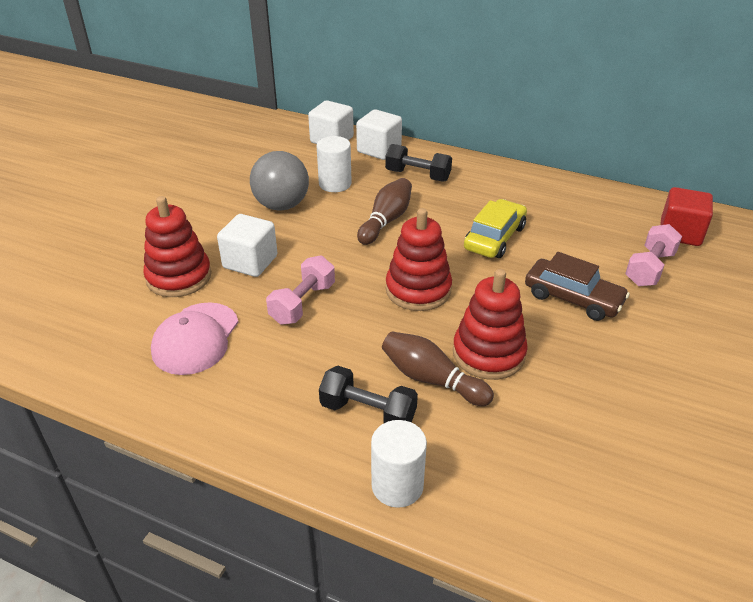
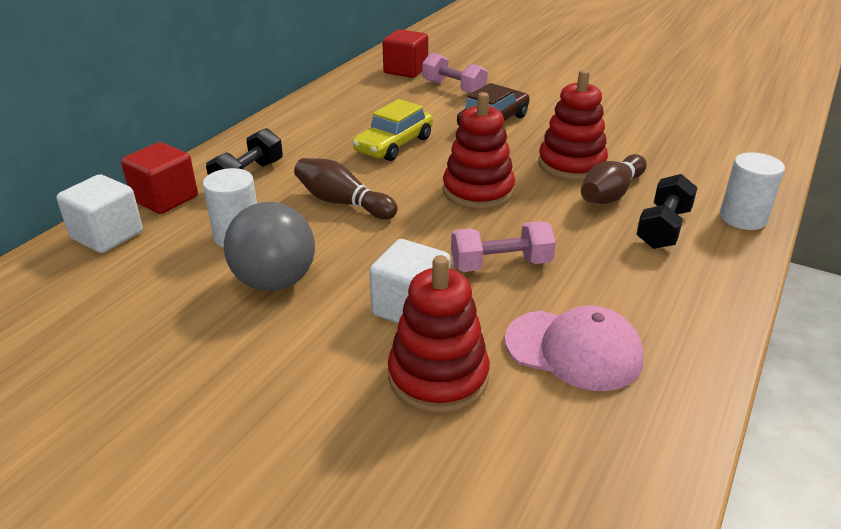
camera: 85 degrees left, 5 degrees down
pink dumbbell [266,255,335,325] -> pink dumbbell turned 45 degrees counterclockwise [451,221,556,272]
white cube [356,109,402,160] -> red cube [121,142,198,214]
yellow car [464,199,527,258] -> yellow car turned 90 degrees counterclockwise [353,99,433,161]

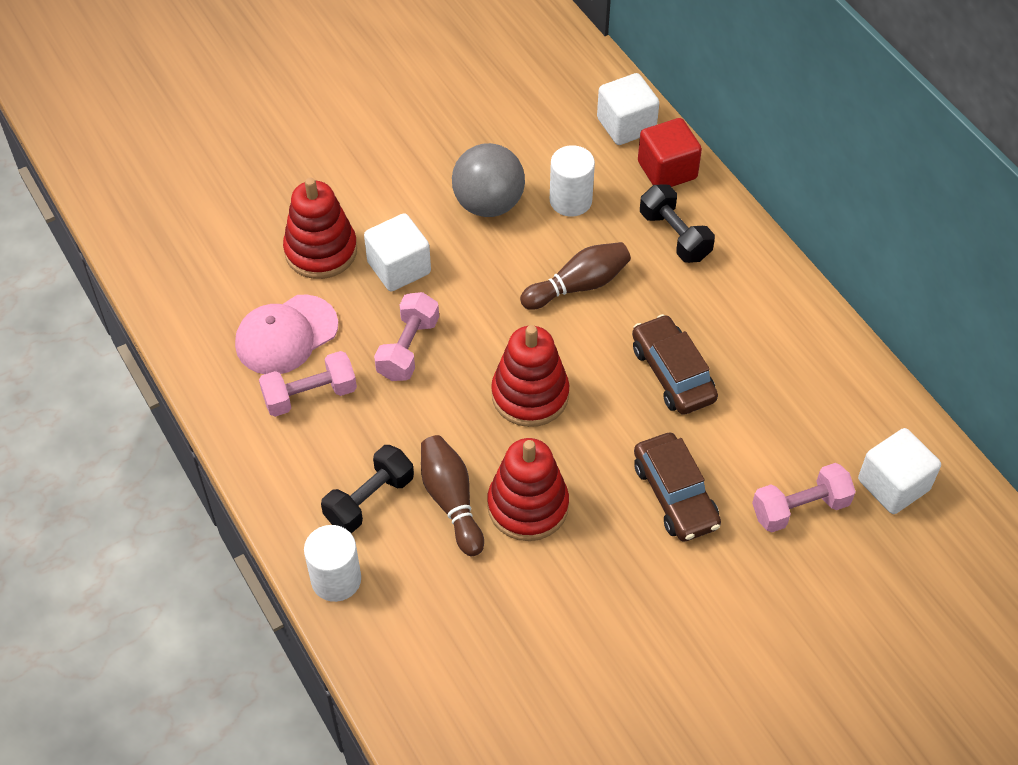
camera: 120 degrees right, 20 degrees up
yellow car [353,99,433,161] -> brown car [632,314,718,415]
red cube [382,29,428,78] -> white cube [858,428,941,514]
black dumbbell [636,174,698,249] -> black dumbbell turned 75 degrees clockwise [321,445,414,533]
none -> pink dumbbell [259,351,357,417]

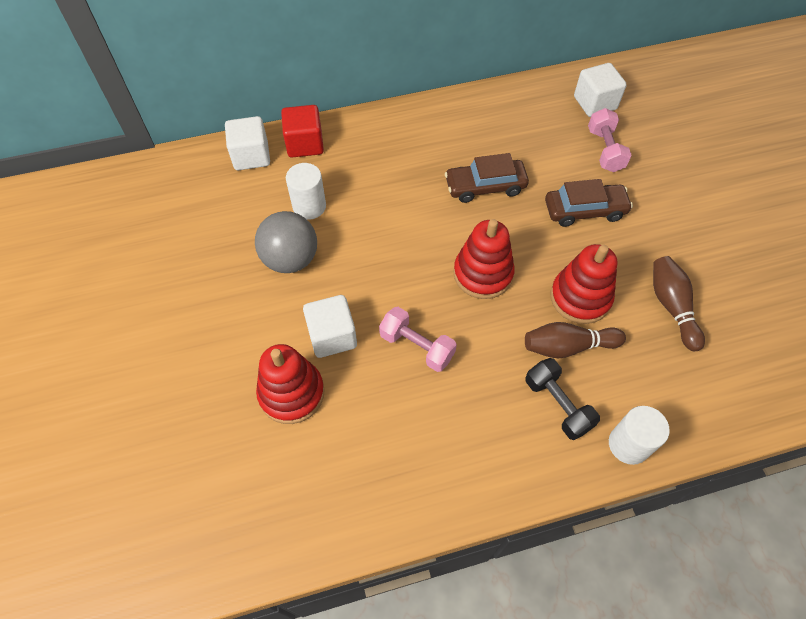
camera: 75 degrees left, 5 degrees up
pink cap [235,295,338,374] -> none
pink dumbbell [259,351,357,417] -> none
brown bowling pin [520,242,631,310] -> brown bowling pin moved to [653,256,705,351]
black dumbbell [640,185,715,263] -> none

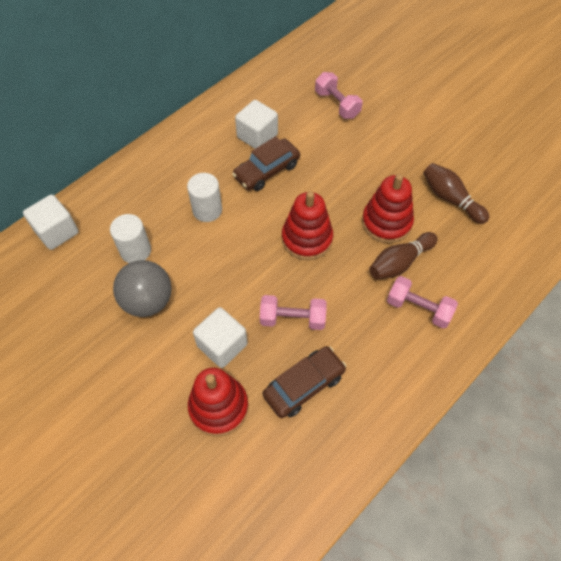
camera: 30 degrees left, 0 degrees up
red cube [281,105,324,158] -> none
black dumbbell [526,358,600,440] -> pink dumbbell [387,276,458,328]
brown car [545,179,633,227] -> brown car moved to [263,346,346,418]
white cube [574,63,627,117] -> white cube moved to [235,100,278,149]
white cylinder [609,406,670,465] -> white cylinder moved to [187,173,222,222]

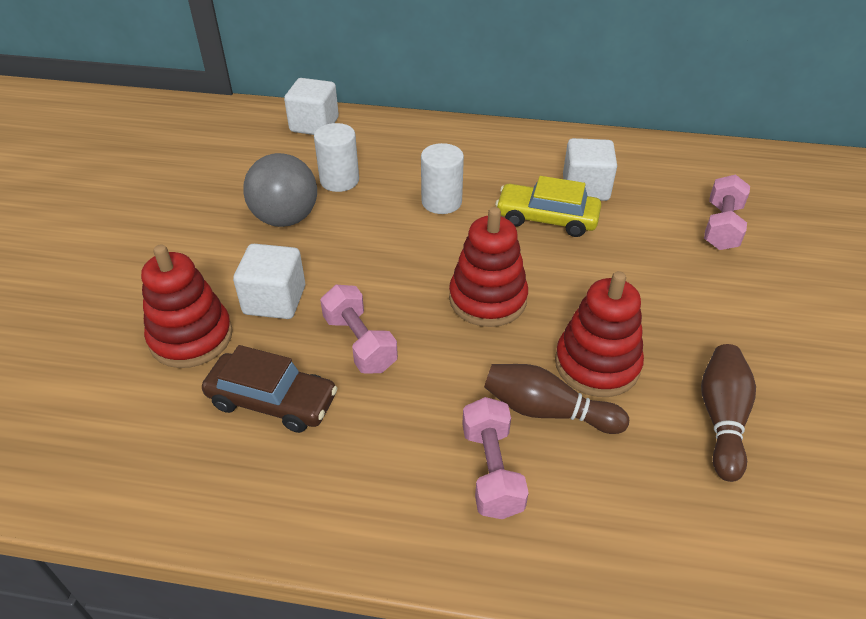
camera: 55 degrees right, 15 degrees down
brown car [232,136,300,191] -> yellow car [495,176,601,237]

